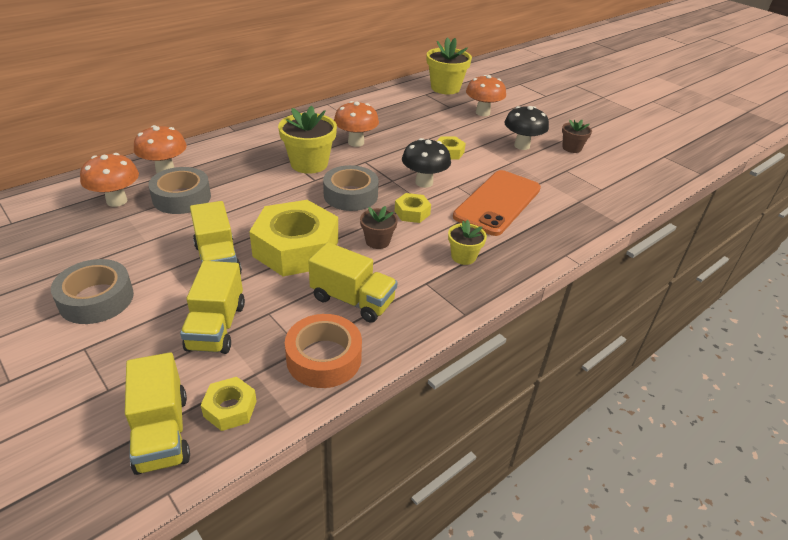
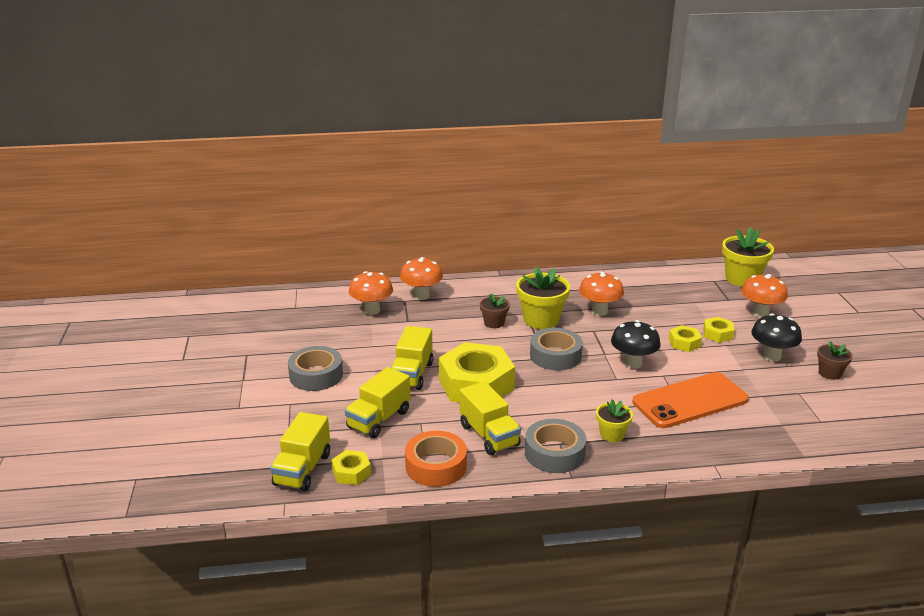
camera: 35 degrees right, 10 degrees down
grey tape [148,167,211,214] -> grey tape moved to [525,419,586,473]
brown flower pot [360,206,398,249] -> brown flower pot moved to [480,293,510,328]
yellow nut [395,193,431,223] -> yellow nut moved to [703,317,734,343]

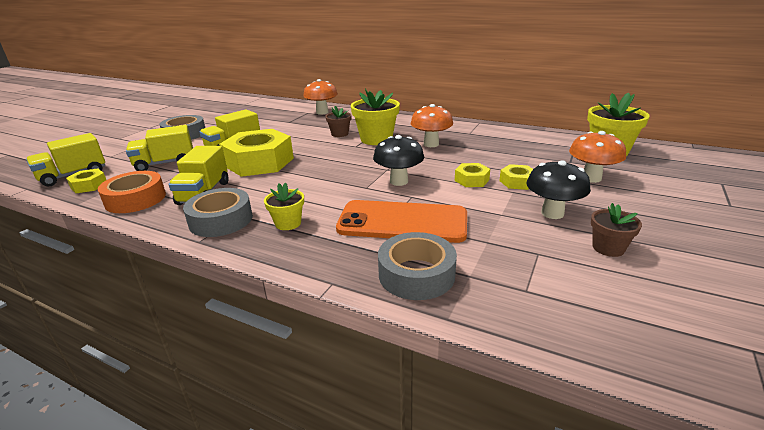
camera: 35 degrees right, 0 degrees up
orange mushroom [349,271,393,315] -> none
grey tape [530,328,583,370] -> grey tape moved to [378,232,457,300]

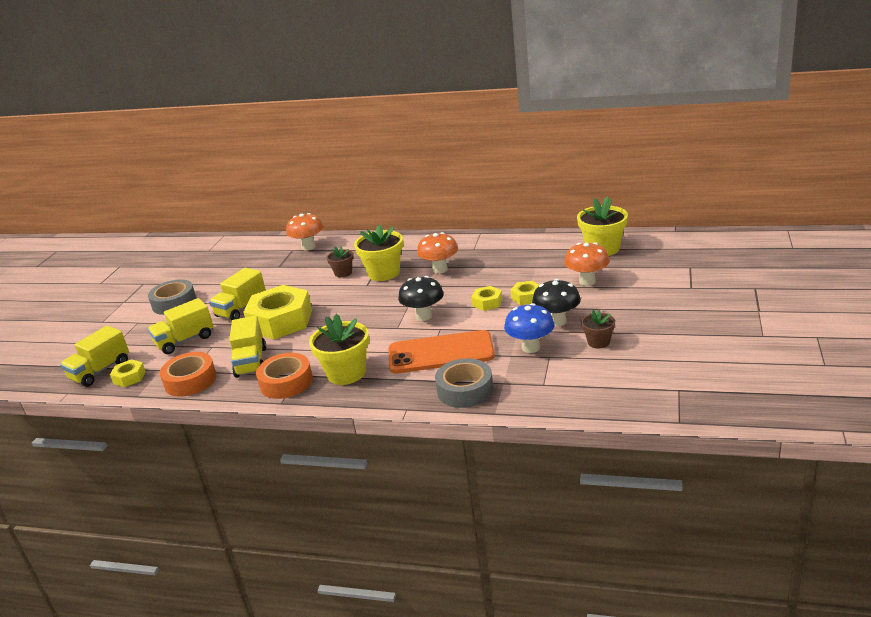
camera: 10 degrees left, 0 degrees up
grey tape [183,188,253,237] -> orange tape [256,353,313,399]
yellow flower pot [264,183,304,230] -> yellow flower pot [309,314,369,385], size x1.79
none -> blue mushroom [504,303,555,353]

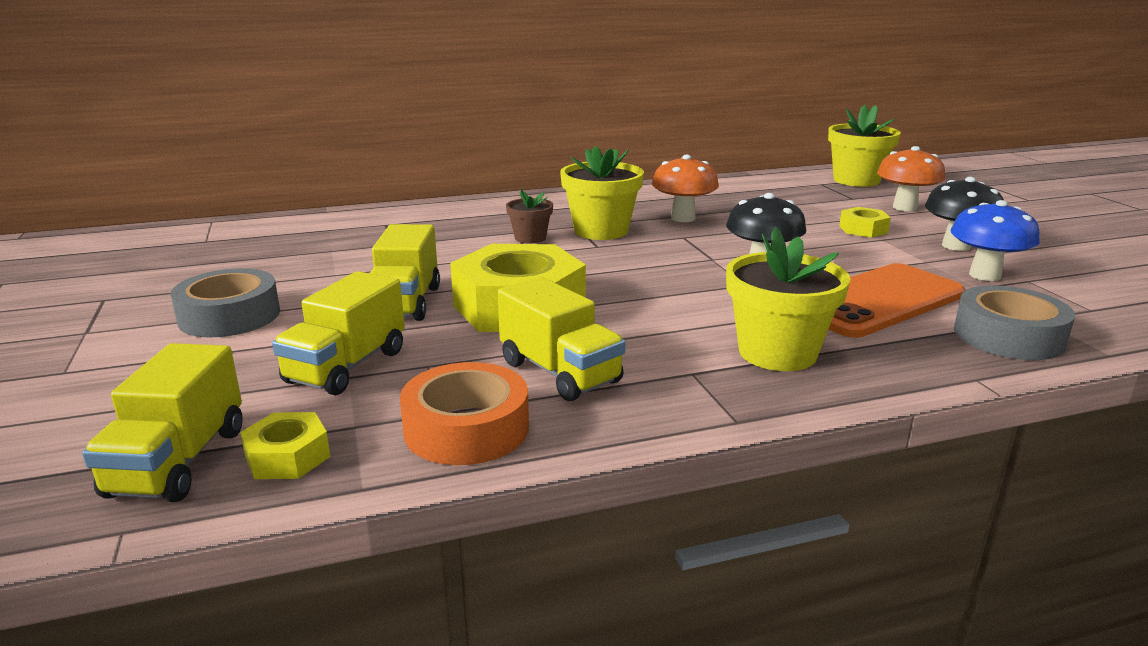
camera: 35 degrees left, 5 degrees down
orange tape [256,353,313,399] -> none
orange mushroom [286,213,323,251] -> none
yellow nut [472,286,502,311] -> none
brown flower pot [581,309,615,348] -> none

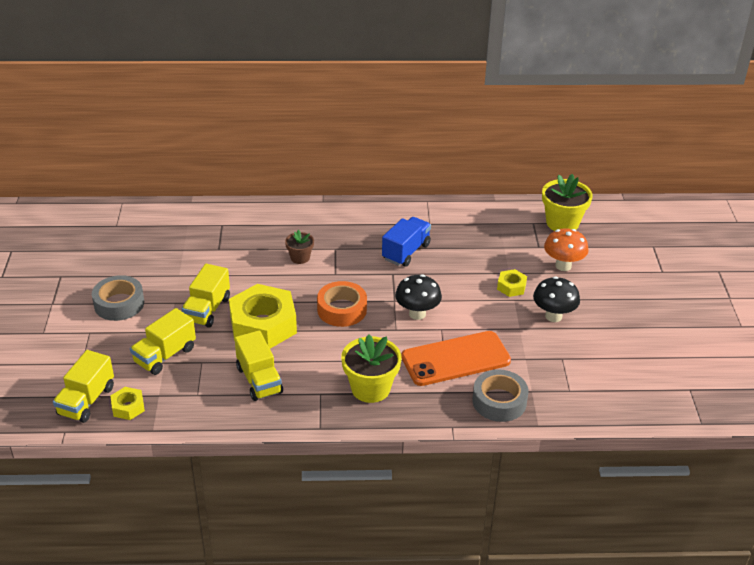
camera: 15 degrees right, 15 degrees up
orange tape [400,362,529,465] -> orange tape moved to [317,281,367,327]
yellow flower pot [560,146,644,240] -> none
orange mushroom [652,155,719,222] -> blue truck [382,217,431,267]
blue mushroom [950,200,1040,281] -> none

